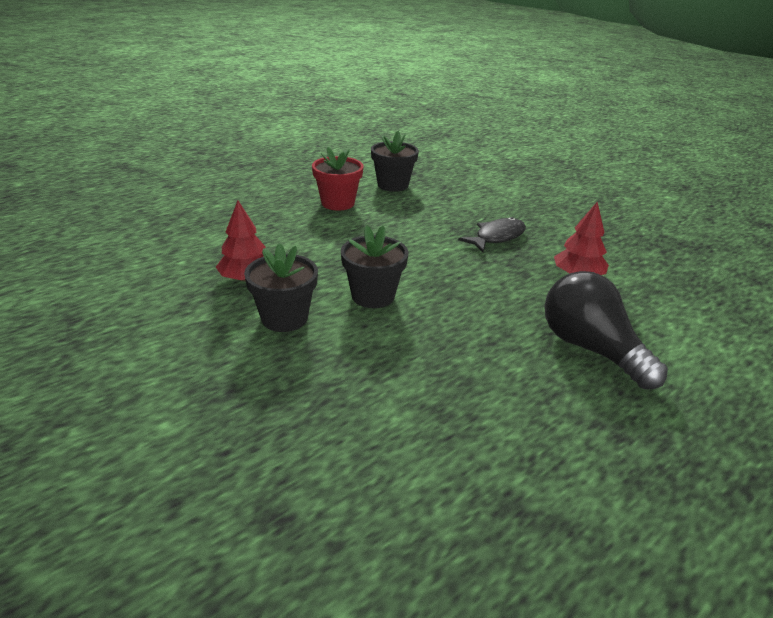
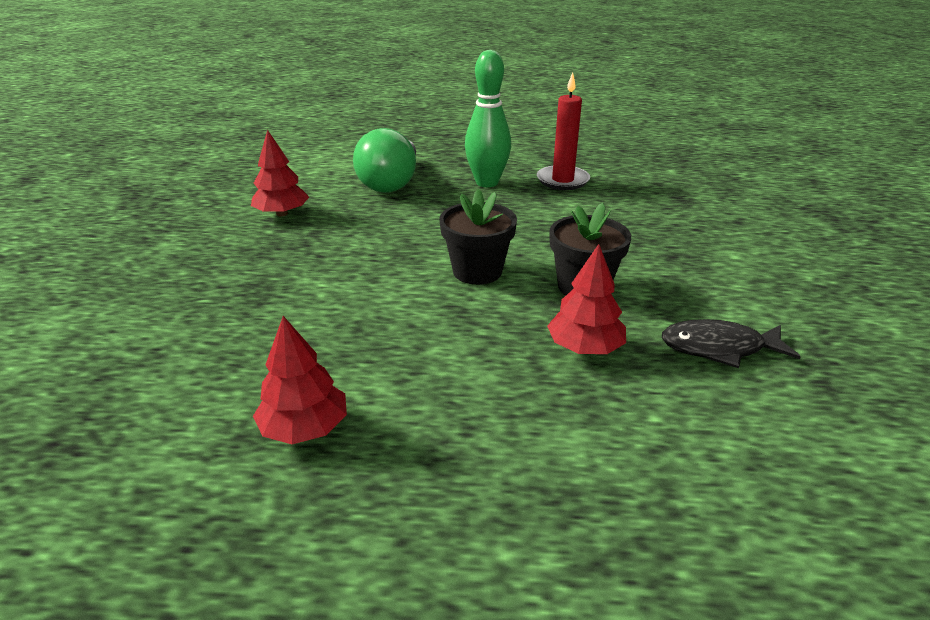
camera: 135 degrees left, 0 degrees up
red flower pot [312,147,364,211] -> red tree [253,316,347,444]
black flower pot [371,131,419,192] -> none
black fish [458,217,526,252] -> black fish moved to [662,319,801,368]
black light bulb [544,271,668,389] -> green light bulb [353,128,416,193]
none -> green bowling pin [465,50,511,187]
none -> red candle [537,72,590,190]

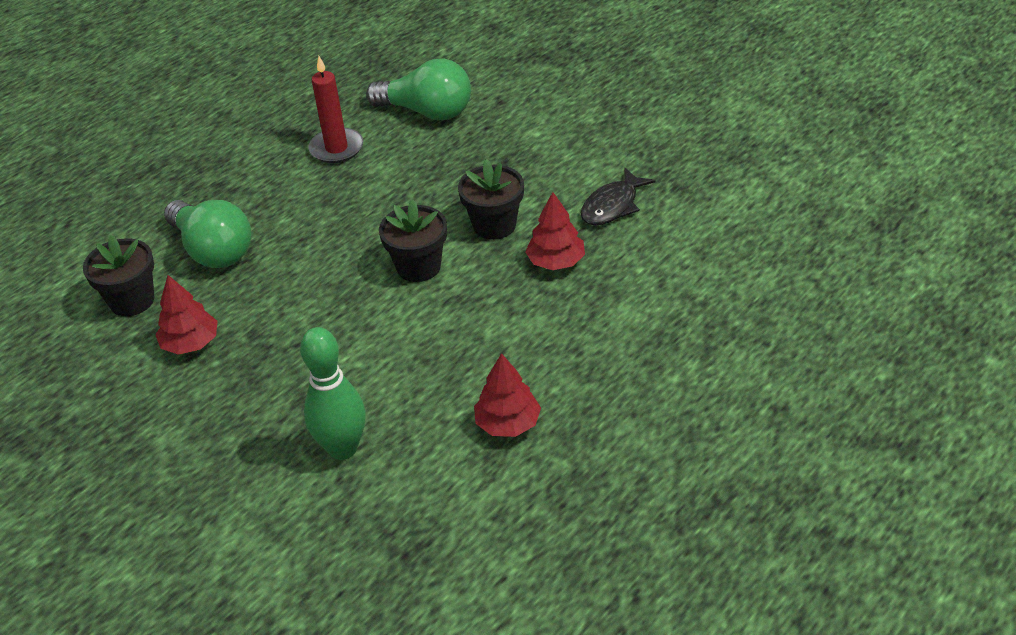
camera: 50 degrees left, 10 degrees up
green bowling pin [465,50,511,187] -> green bowling pin moved to [300,327,366,460]
none -> black flower pot [83,235,154,316]
none -> green light bulb [366,58,471,121]

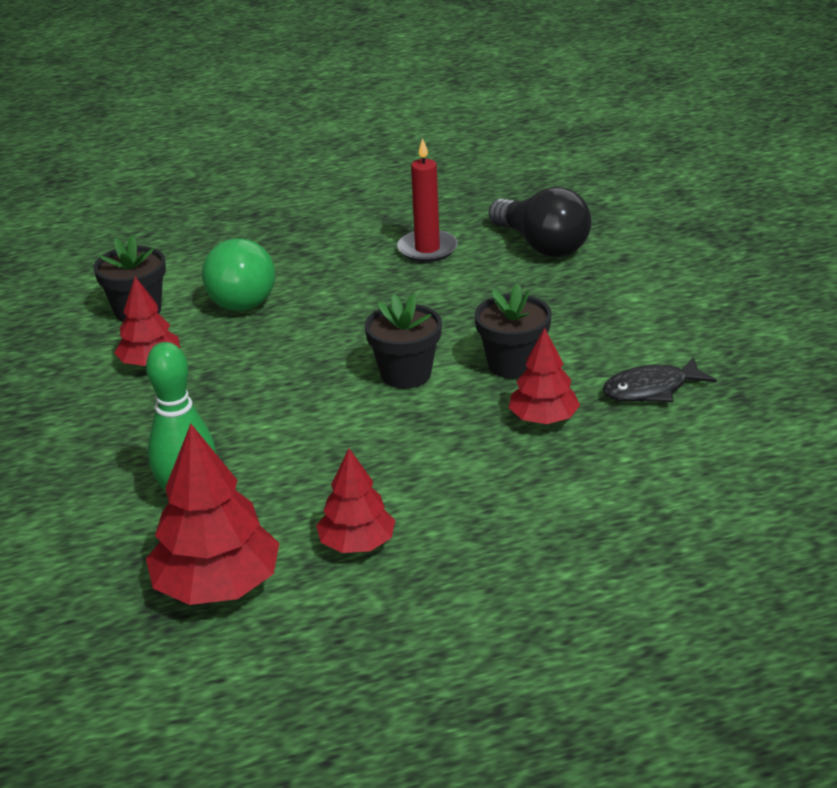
camera: 30 degrees right, 10 degrees down
green light bulb [366,58,471,121] -> black light bulb [489,187,591,257]
none -> red tree [146,424,279,605]

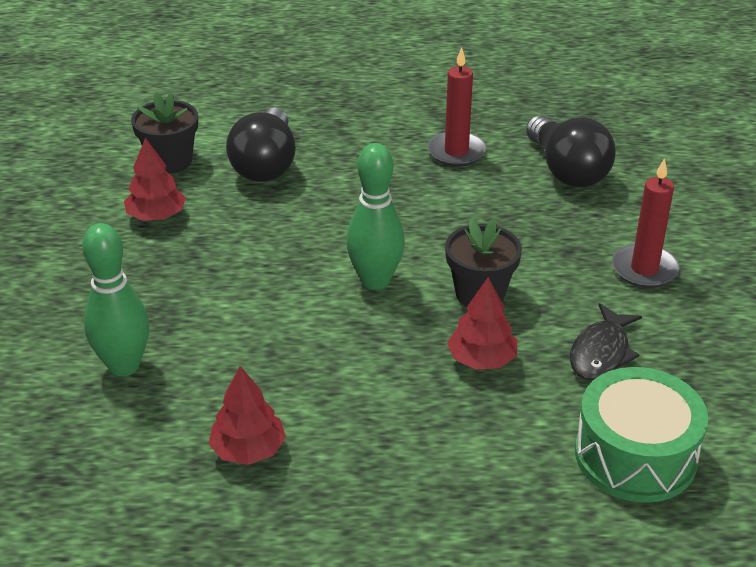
camera: 15 degrees right, 5 degrees up
red tree [146,424,279,605] -> none
green light bulb [202,238,275,311] -> black light bulb [226,107,296,182]
black flower pot [365,294,442,389] -> green bowling pin [346,143,405,290]
black fish [602,357,717,402] -> black fish turned 60 degrees counterclockwise [570,303,642,380]
none -> green drum [575,367,708,503]
none -> red candle [612,158,680,288]

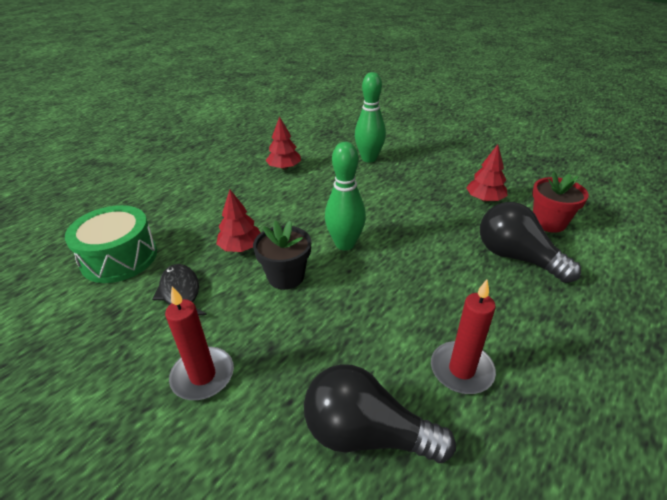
camera: 130 degrees right, 0 degrees up
black flower pot [131,92,198,174] -> red flower pot [532,171,589,233]

